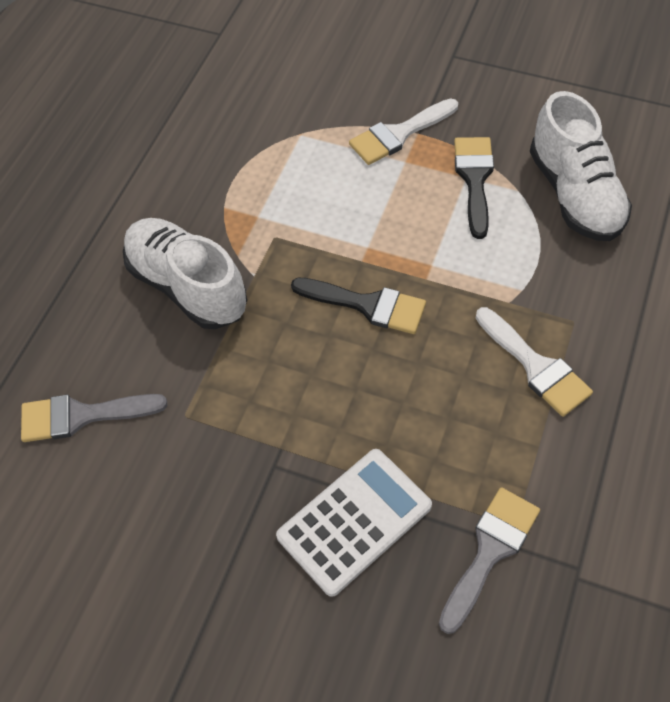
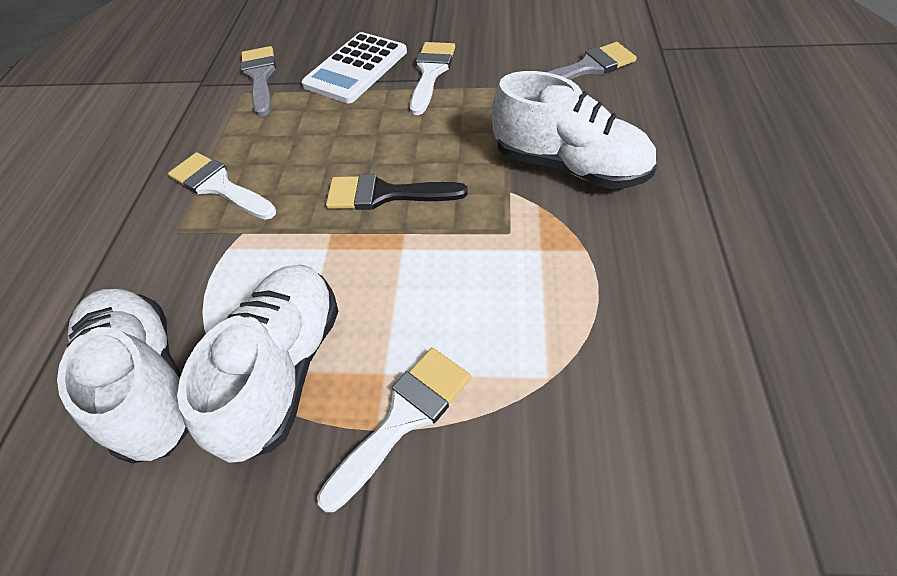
camera: 165 degrees right, 5 degrees down
grey brush [439,487,540,634] -> grey brush turned 150 degrees clockwise [241,46,276,116]
black brush [454,137,494,239] -> white shoe [177,265,338,463]
none -> white brush [410,42,455,115]

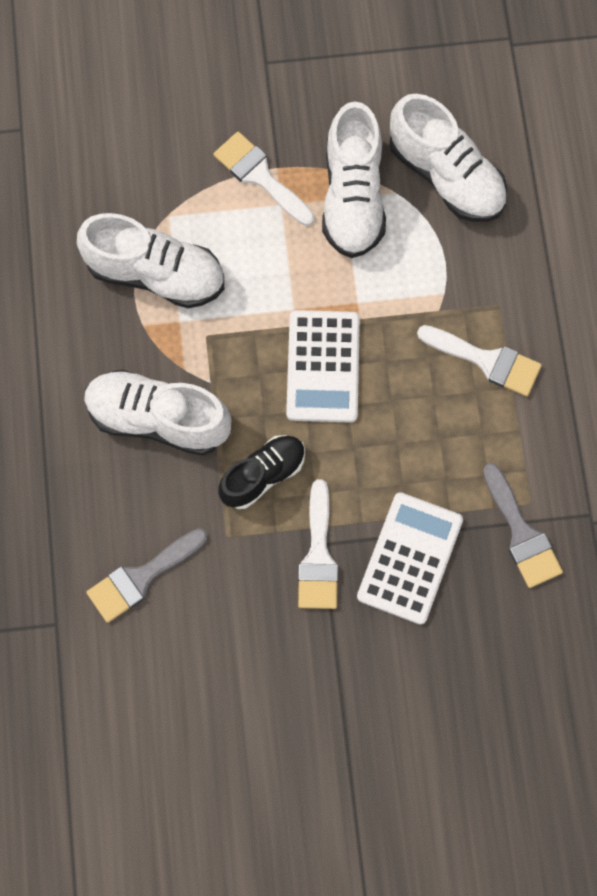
camera: 165 degrees right, 20 degrees up
white brush [317,348,471,512] -> white brush turned 105 degrees clockwise [214,132,315,226]
black brush [326,174,468,210] -> white calculator [286,310,360,423]
none -> white shoe [77,213,224,308]
none -> black shoe [218,435,305,509]

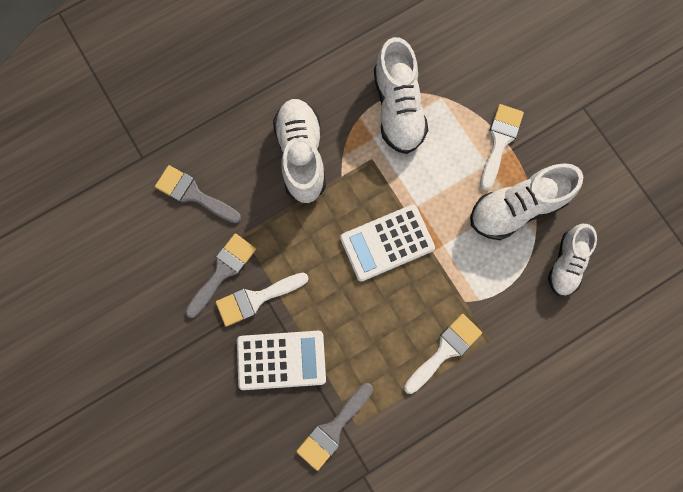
camera: 65 degrees right, 5 degrees up
black shoe [218,435,305,509] -> none
white shoe [390,94,507,222] -> white shoe [548,224,597,296], size x0.66
white brush [417,325,542,396] -> white brush turned 135 degrees counterclockwise [404,314,482,394]
none -> grey brush [185,233,256,318]

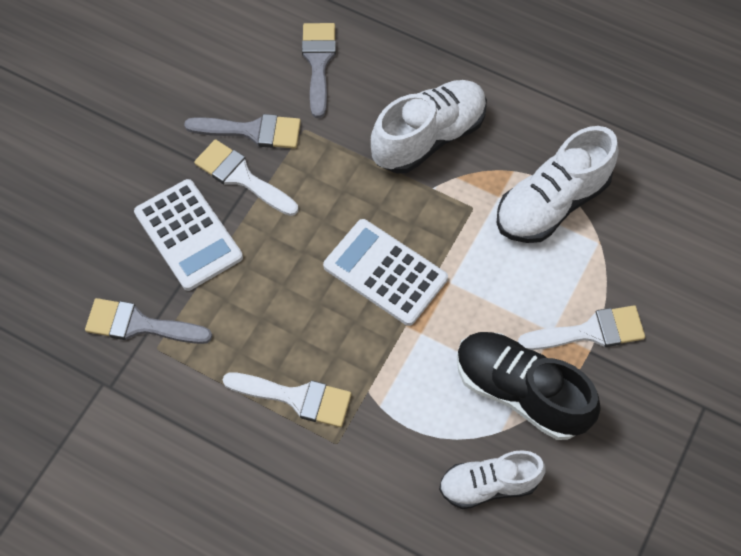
camera: 60 degrees right, 15 degrees down
white shoe [470,163,583,240] -> black shoe [457,332,601,440]

